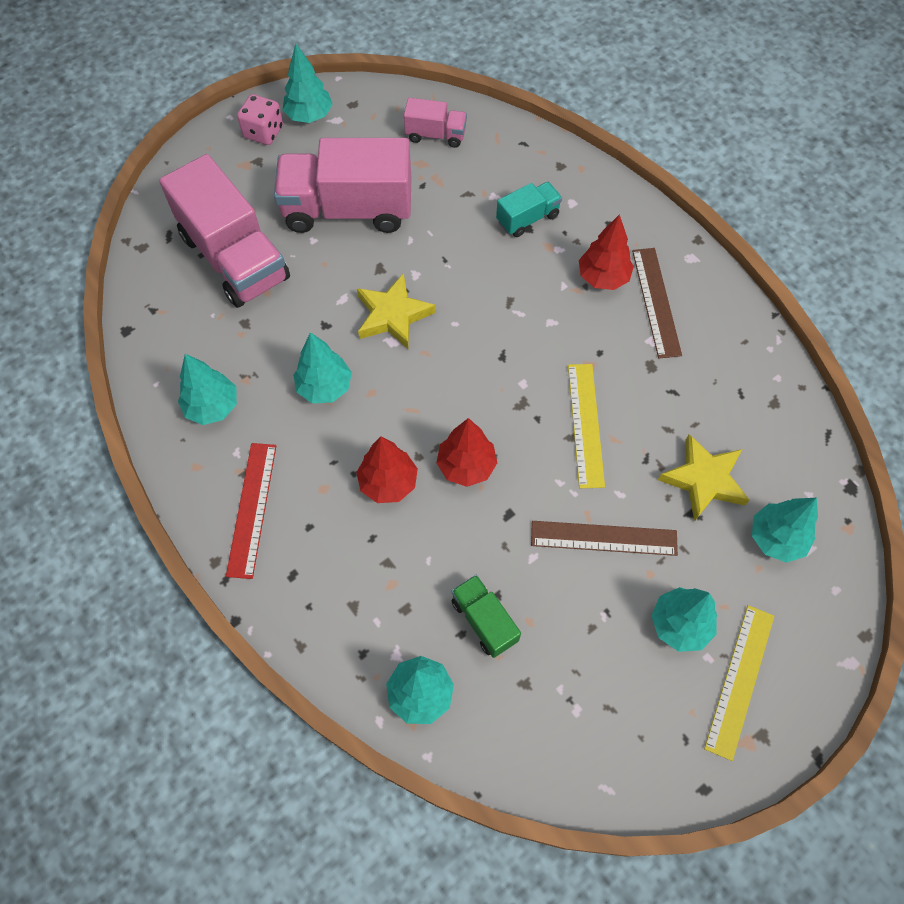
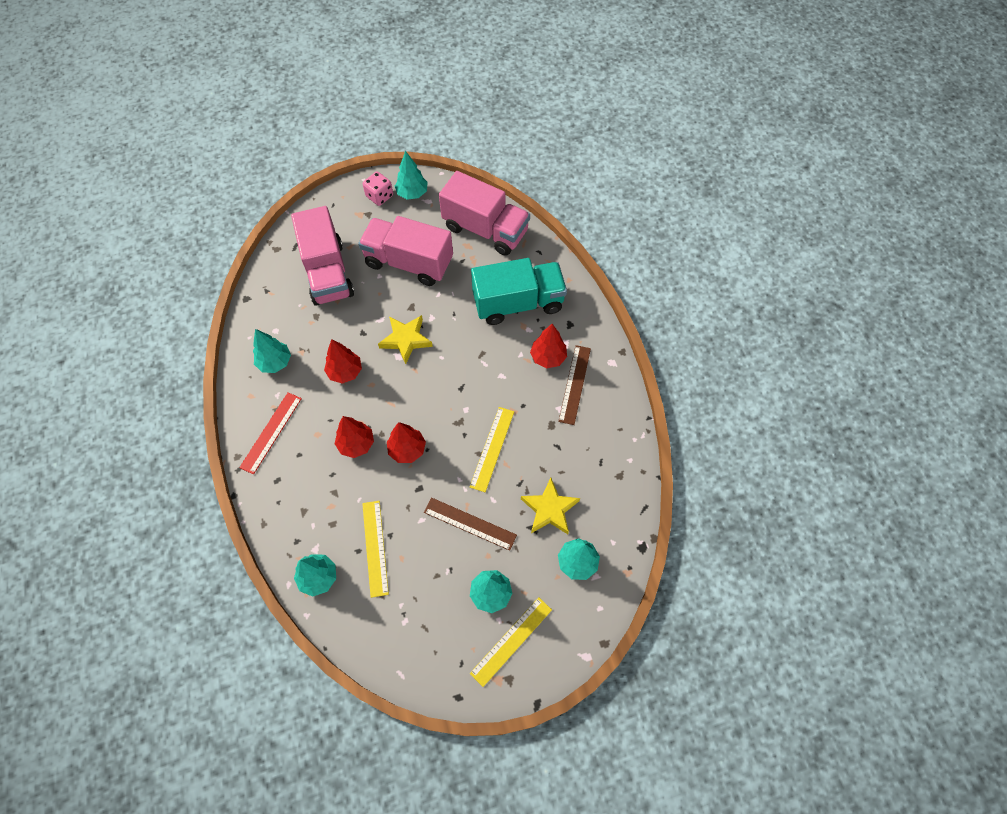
camera: 20 degrees right, 0 degrees up
turquoise tree [293,332,352,403] -> red tree [324,339,362,384]
pink truck [404,98,467,148] -> pink truck [439,171,530,256], size x2.08
green truck [451,575,521,658] -> yellow ruler [362,501,389,598]
turquoise truck [496,182,562,237] -> turquoise truck [471,258,567,325], size x2.08

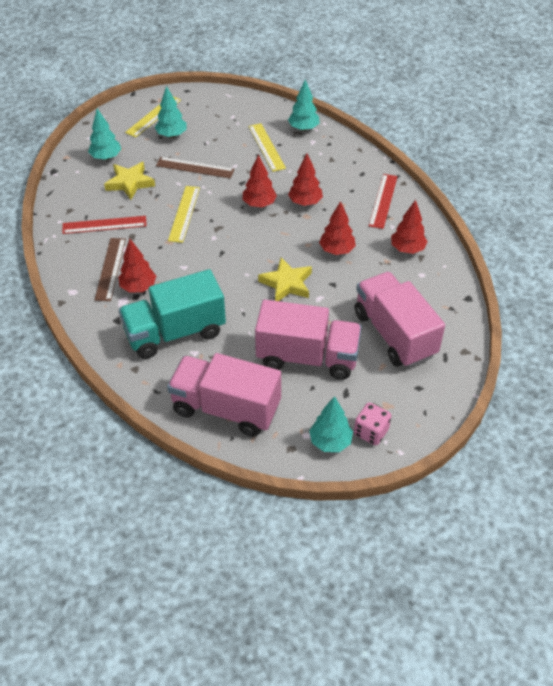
camera: 170 degrees right, 15 degrees down
turquoise tree [253,329,291,373] -> red tree [391,200,428,254]
none -> red ruler [62,216,146,234]

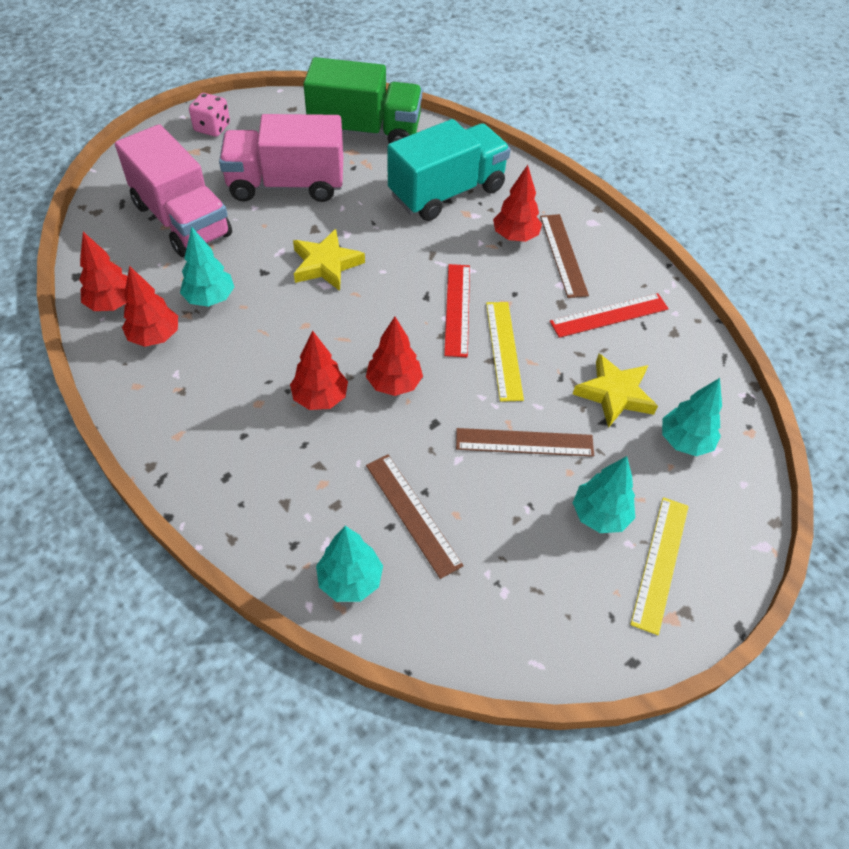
camera: 165 degrees right, 5 degrees up
pink truck [167,353,281,437] -> green truck [304,57,423,143]
yellow ruler [248,123,286,172] -> brown ruler [366,454,464,579]
turquoise tree [309,396,353,452] -> turquoise tree moved to [180,227,234,307]
red tree [319,201,356,255] -> red tree moved to [79,232,127,311]
red ruler [369,174,398,229] -> red ruler moved to [444,264,470,357]

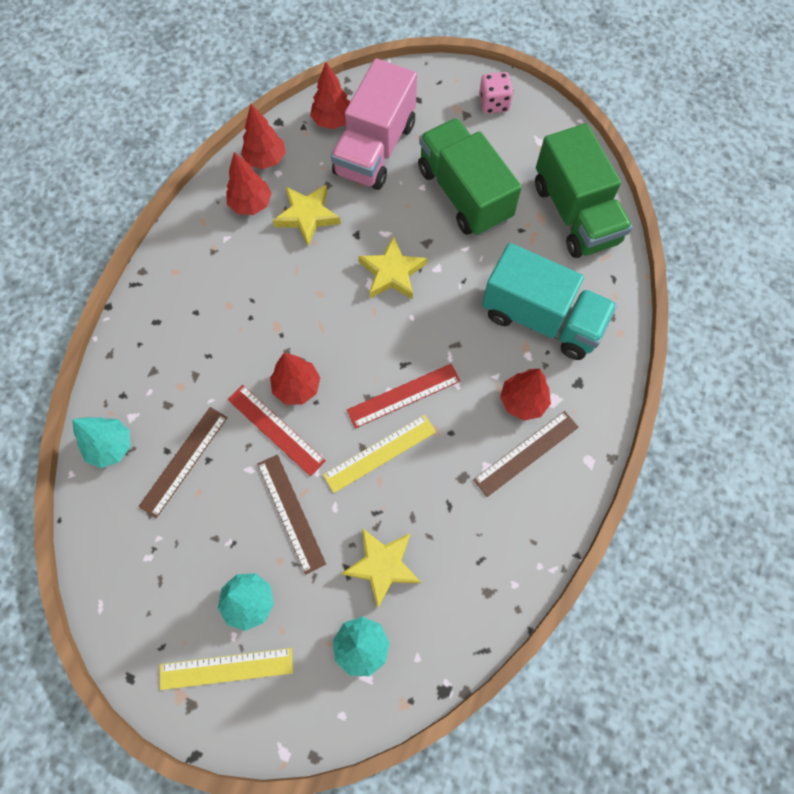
camera: 65 degrees right, 15 degrees up
turquoise tree [180,227,234,307] -> yellow star [273,185,341,246]
pink truck [219,114,343,202] -> green truck [418,118,522,236]
red tree [290,331,348,410] -> red tree moved to [310,62,351,129]
red ruler [550,293,669,338] -> red ruler moved to [227,385,326,476]

